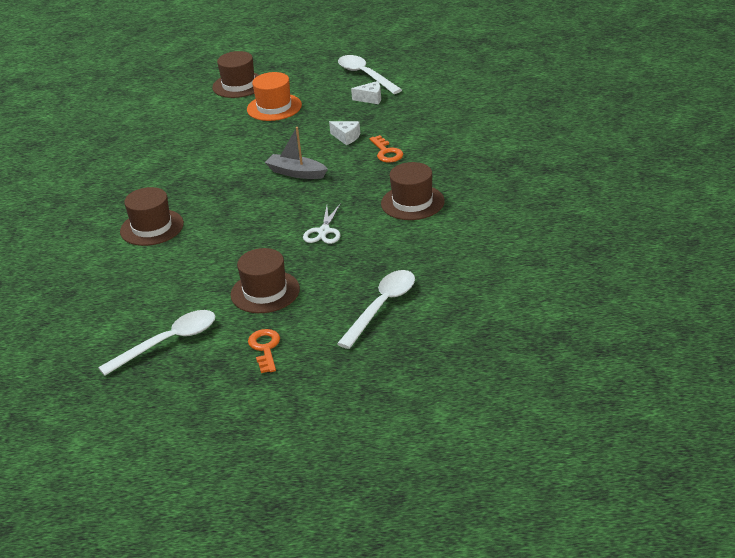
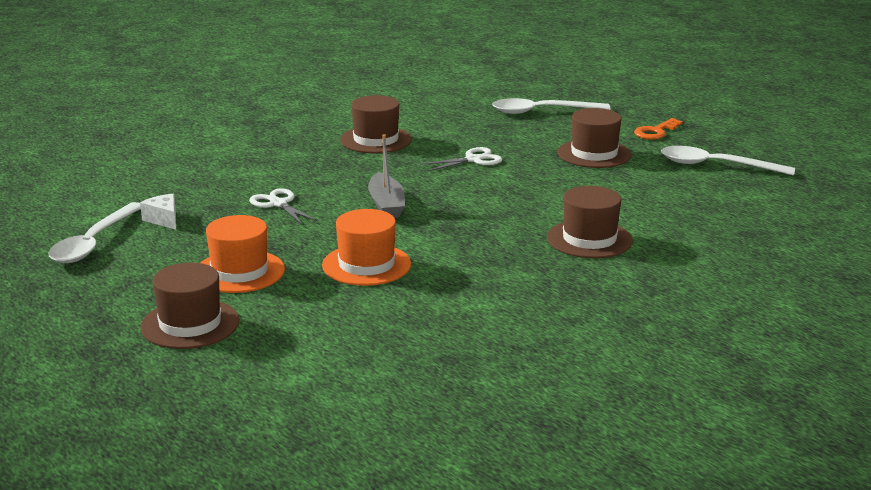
camera: 130 degrees left, 10 degrees down
white cheese [329,121,360,145] -> white scissors [249,188,318,225]
orange key [369,135,404,162] -> none
none -> orange hat [322,209,411,286]

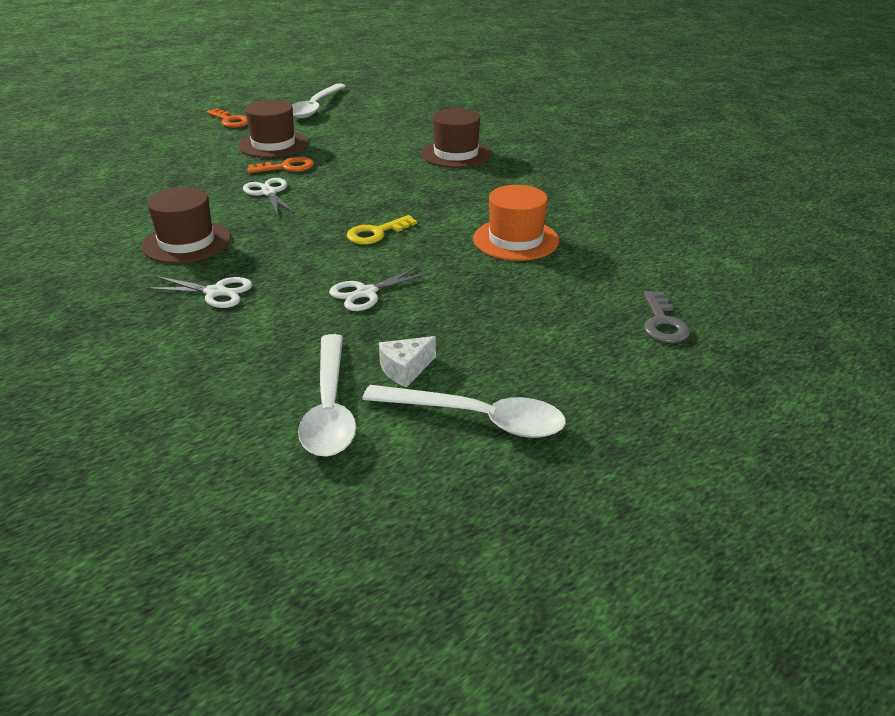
camera: 90 degrees left, 10 degrees up
brown hat [140,263,239,349] -> grey key [644,291,690,343]
orange hat [200,215,285,293] -> none
grey boat [368,134,405,218] -> yellow key [347,215,417,244]
white spoon [492,98,610,114] -> white spoon moved to [298,334,356,457]
none -> white scissors [145,276,252,308]
none -> orange key [247,157,314,173]

